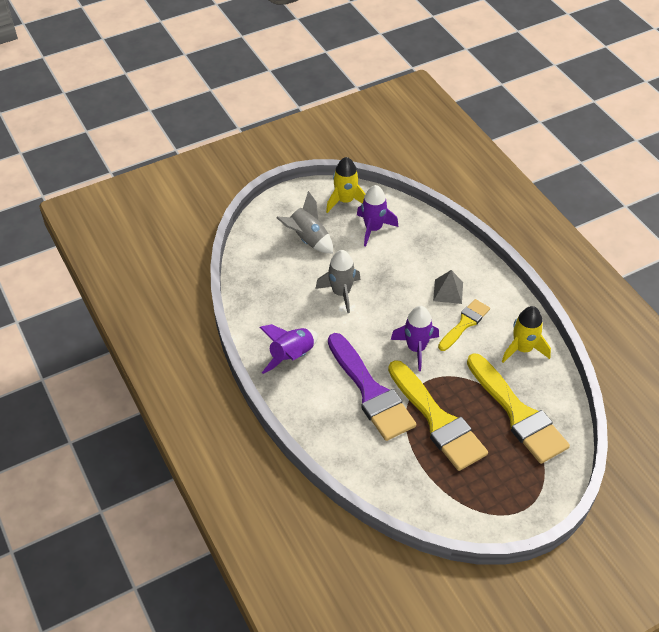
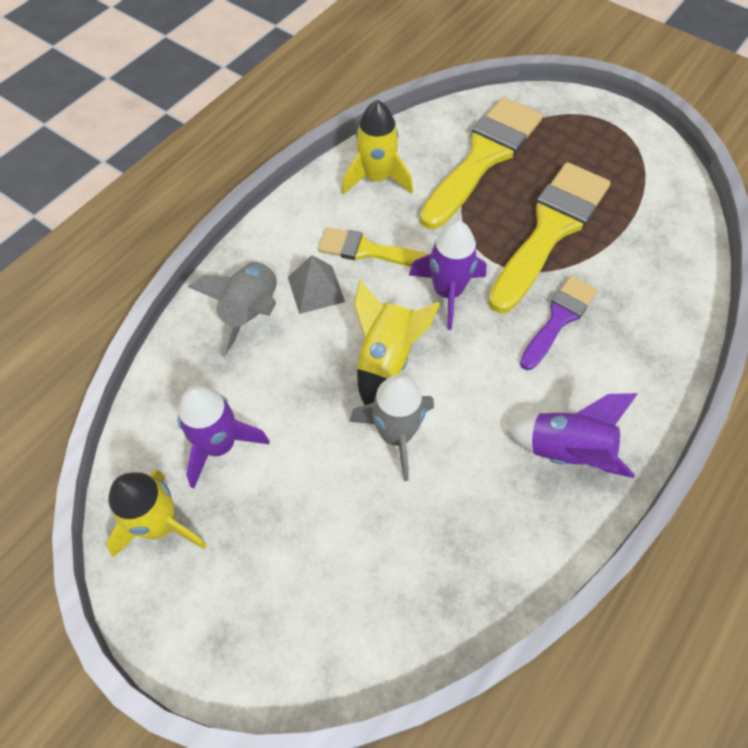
camera: 115 degrees left, 10 degrees up
grey rocket [276,191,333,253] -> grey rocket moved to [188,261,277,357]
purple brush [328,333,416,441] -> purple brush [520,275,598,370], size x0.56
none -> yellow rocket [354,280,440,405]

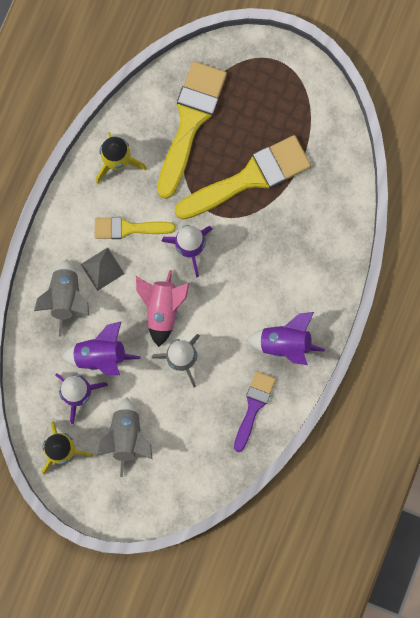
camera: 15 degrees left, 20 degrees up
yellow rocket [354,280,440,405] -> pink rocket [136,270,190,347]
yellow brush [488,162,611,313] -> yellow brush turned 45 degrees clockwise [175,135,311,220]
purple brush [520,275,598,370] -> purple brush moved to [234,371,276,452]
none -> purple rocket [62,321,141,375]
none -> grey rocket [97,397,152,477]

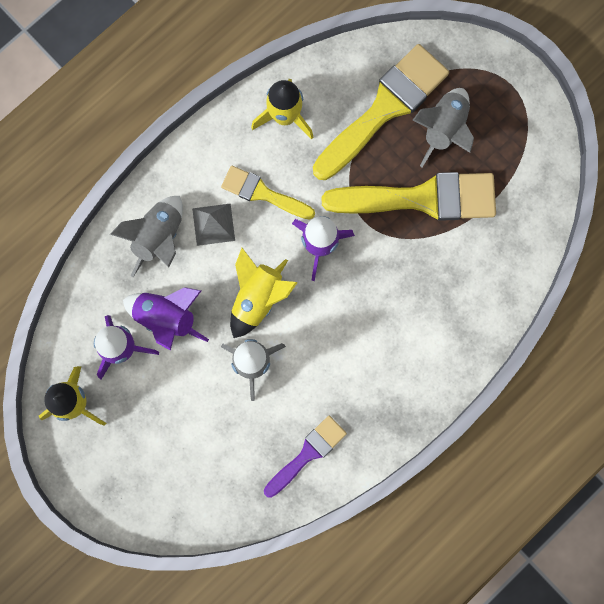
camera: 25 degrees right, 0 degrees up
grey rocket [97,397,152,477] -> grey rocket moved to [412,88,474,167]
pink rocket [136,270,190,347] -> yellow rocket [230,248,298,338]
purple rocket [247,312,325,365] -> none

